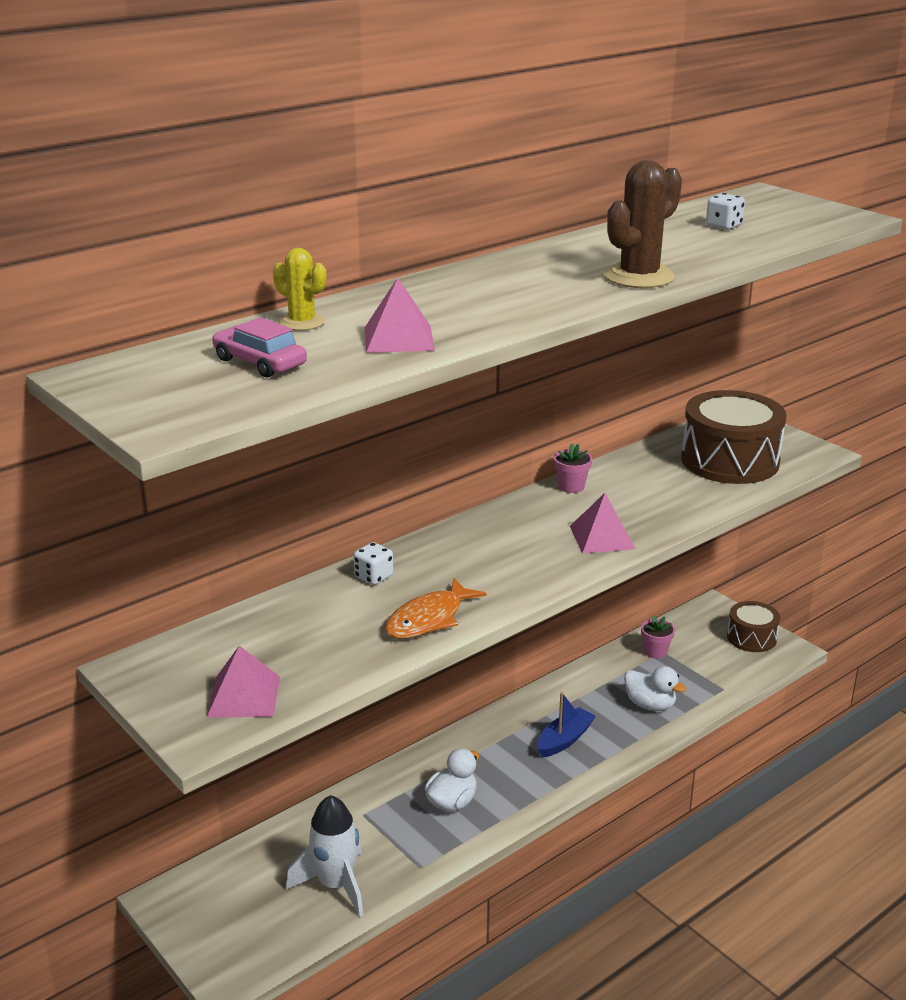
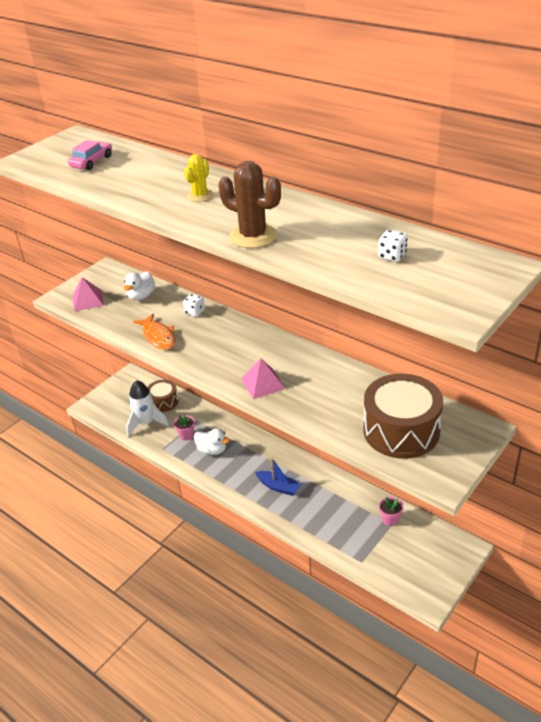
camera: 80 degrees right, 10 degrees up
yellow cactus [273,248,326,331] -> yellow cactus moved to [184,154,213,202]
pink pyramid [365,278,435,353] -> none
orange fish [385,578,487,639] -> orange fish turned 150 degrees counterclockwise [133,314,175,350]
pink flower pot [554,443,592,493] -> pink flower pot moved to [174,414,195,441]
white duck [624,666,686,711] -> white duck moved to [124,271,155,301]
brown drum [727,601,780,652] -> brown drum moved to [147,380,179,412]

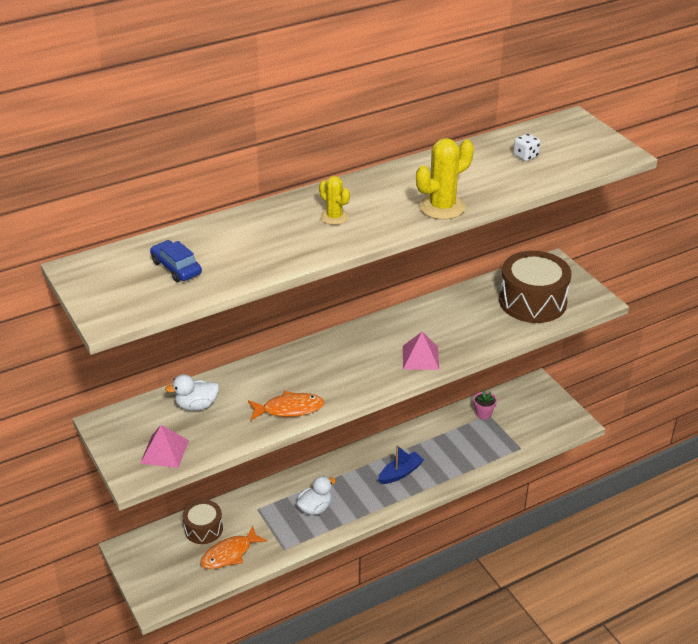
camera: 70 degrees left, 0 degrees up
pink car [68,140,112,170] -> blue car [150,240,202,282]
white duck [124,271,155,301] -> white duck turned 120 degrees clockwise [165,374,219,411]
white rocket [126,380,169,437] -> orange fish [200,525,267,569]
pink flower pot [174,414,195,441] -> none
white dice [183,294,205,317] -> none
brown cactus [219,161,281,248] -> yellow cactus [416,138,474,220]

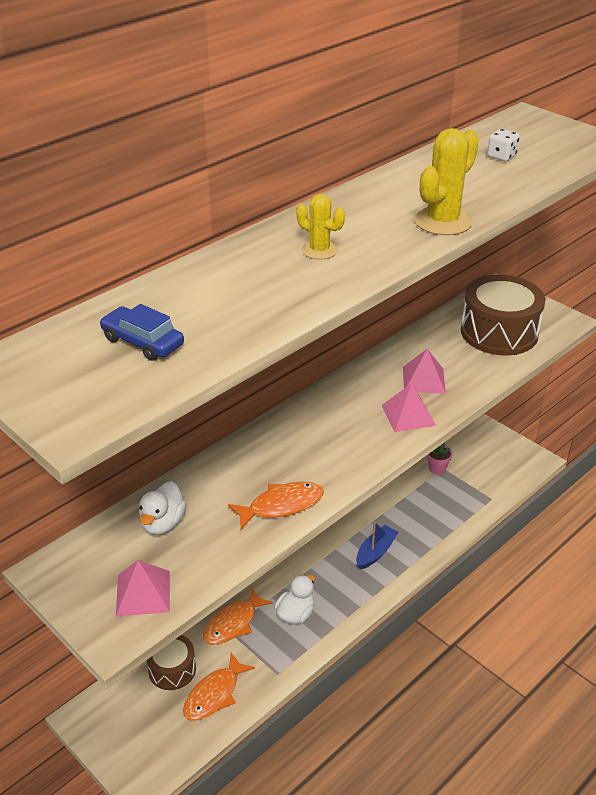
camera: 15 degrees left, 0 degrees up
white duck [165,374,219,411] -> white duck turned 45 degrees counterclockwise [139,481,186,535]
none -> orange fish [203,588,273,645]
none -> pink pyramid [403,349,446,394]

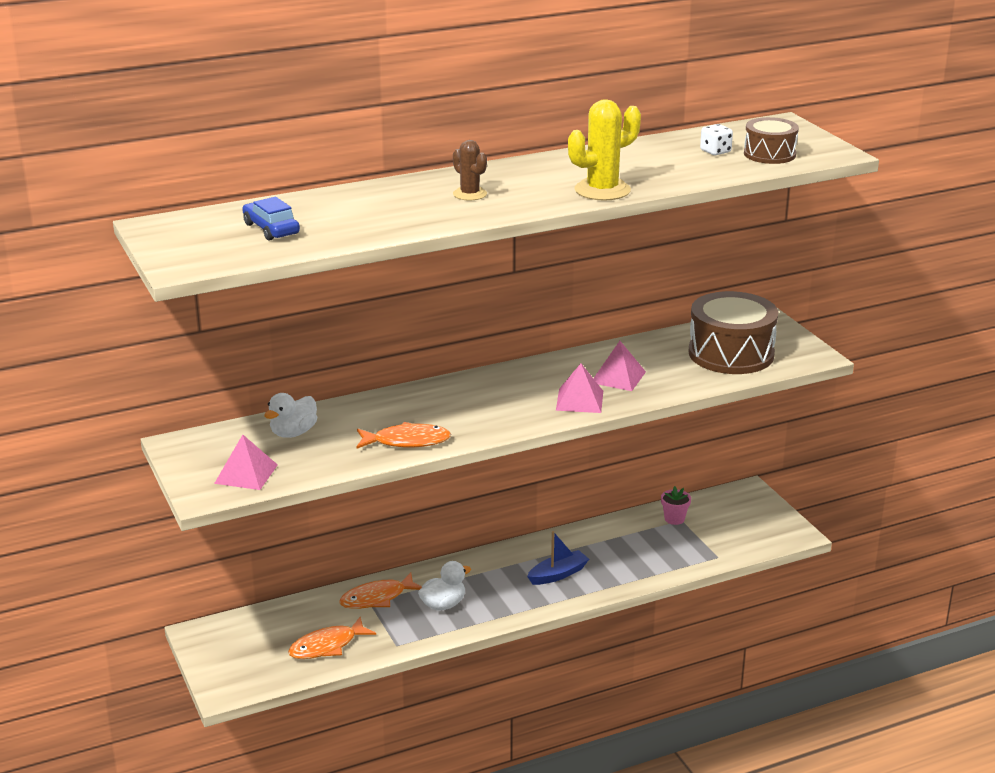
camera: 20 degrees right, 10 degrees down
brown drum [146,635,196,690] -> brown drum moved to [744,117,799,164]
yellow cactus [296,194,345,260] -> brown cactus [453,140,487,200]

